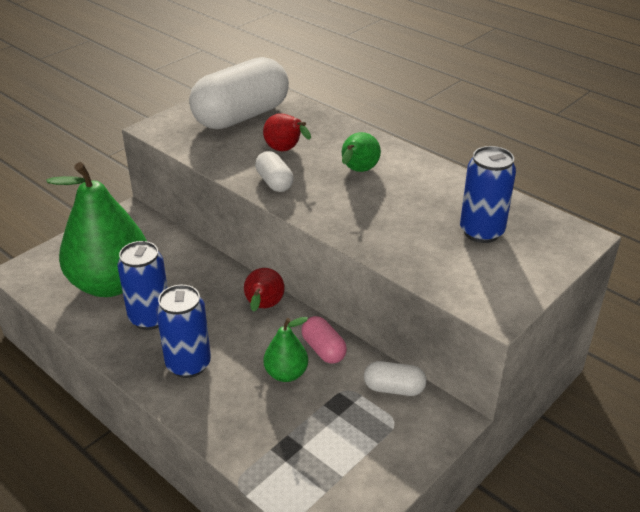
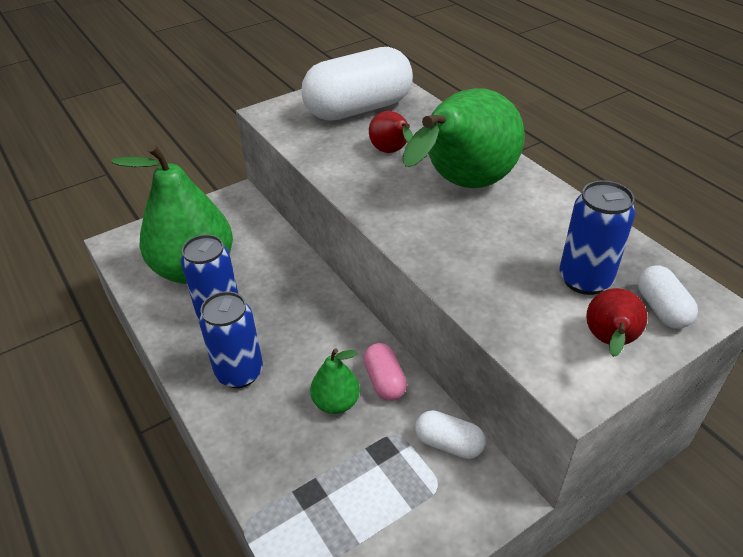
camera: 15 degrees right, 5 degrees up
red pear [244,268,285,312] -> red pear moved to [586,288,647,357]
white capsule [255,151,294,192] -> white capsule moved to [638,265,698,329]
green pear [341,132,381,172] -> green pear [402,88,525,188], size x2.18

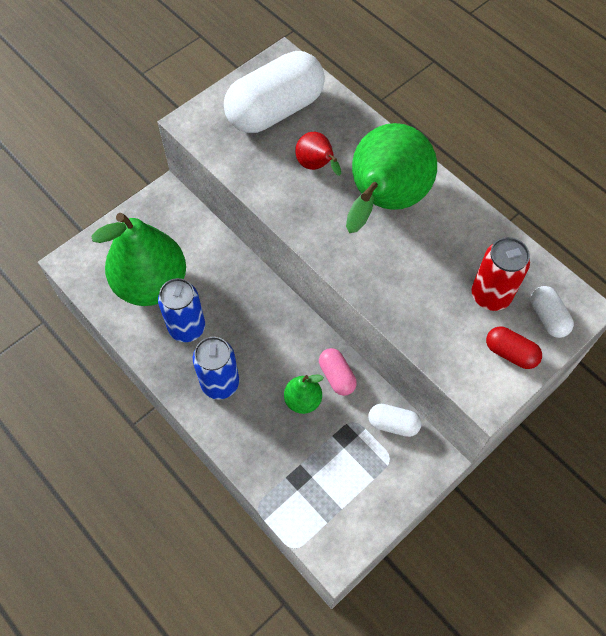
camera: 10 degrees left, 20 degrees up
blue can [560,180,635,295] -> red can [471,237,530,311]
red pear [586,288,647,357] -> red capsule [486,327,542,369]

